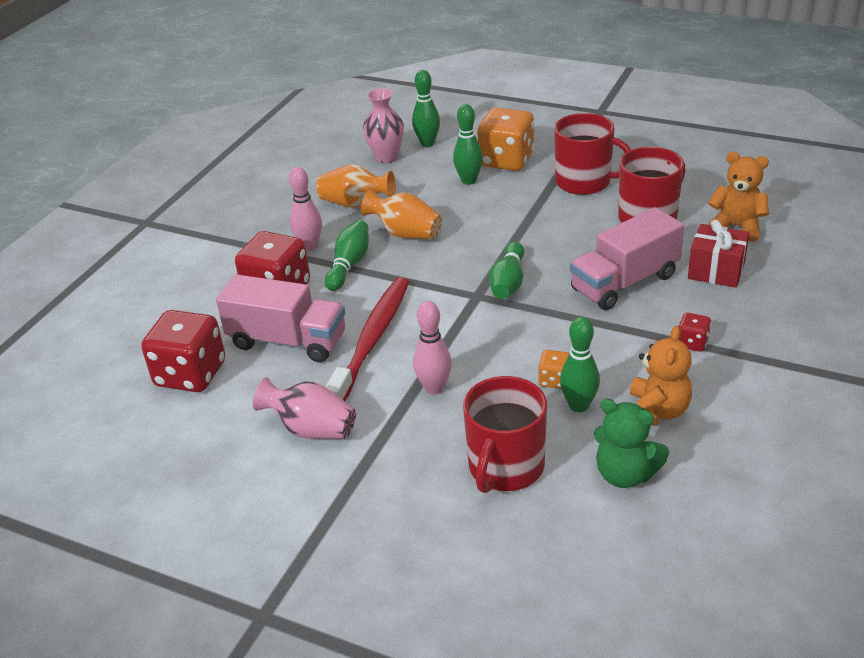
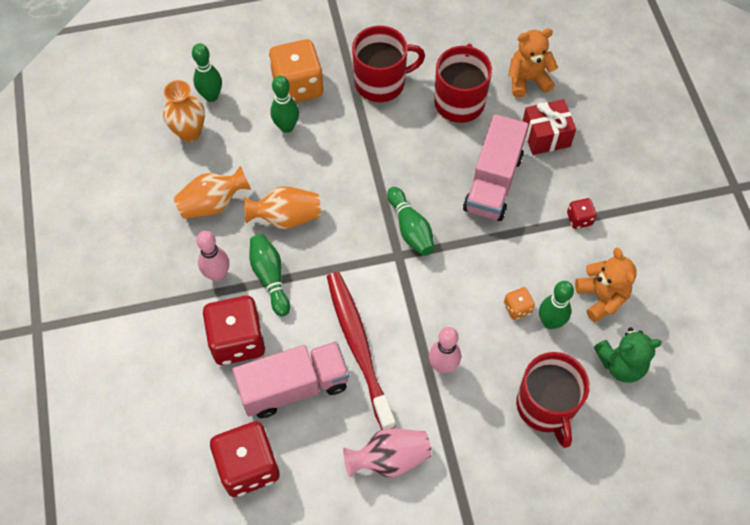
camera: 40 degrees left, 25 degrees up
pink vase [363,88,404,163] -> orange vase [163,80,205,142]

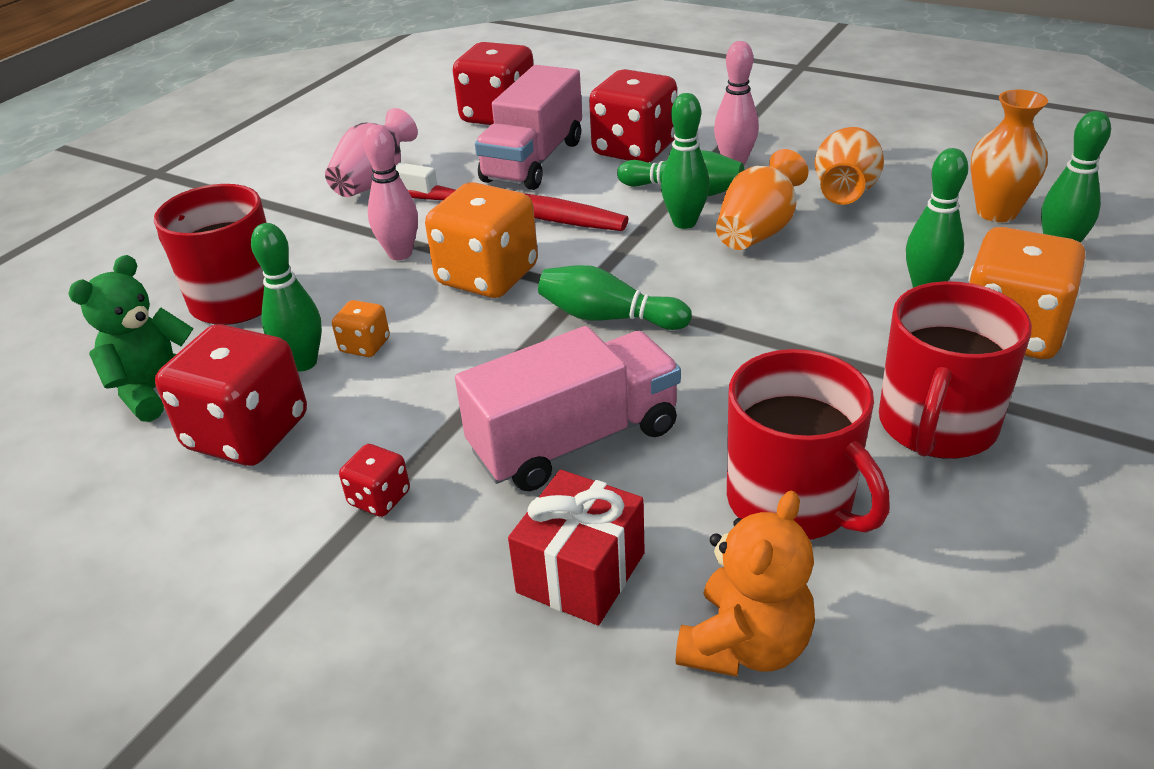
camera: 135 degrees right, 25 degrees down
pink truck [463,114,528,221] -> pink truck turned 90 degrees clockwise [455,326,681,491]
orange teddy bear [575,248,637,322] -> red dice [155,324,307,466]
none -> orange dice [425,182,538,298]
none -> green bowling pin [661,93,710,229]

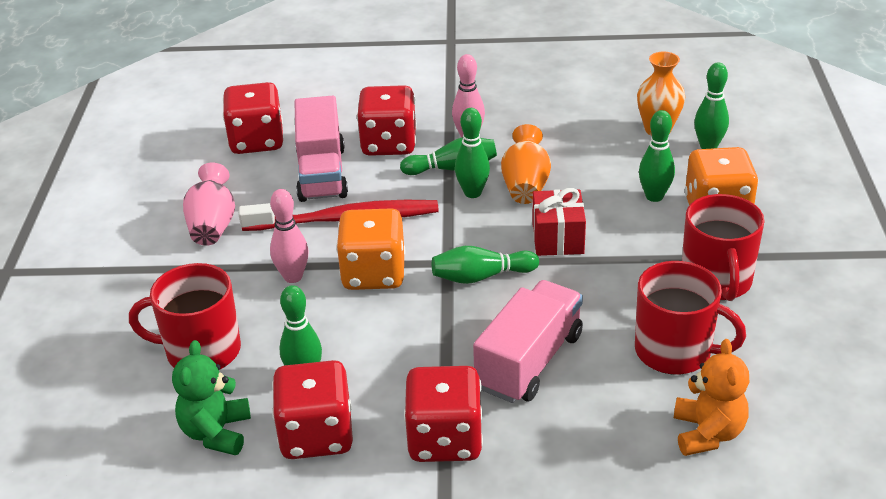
camera: 30 degrees left, 0 degrees up
orange dice [332,300,390,357] -> none
red dice [339,444,410,517] -> red dice [404,366,483,462], size x2.16
red gift [508,470,645,626] -> red gift moved to [532,188,586,256]
orange vase [814,127,884,205] -> none

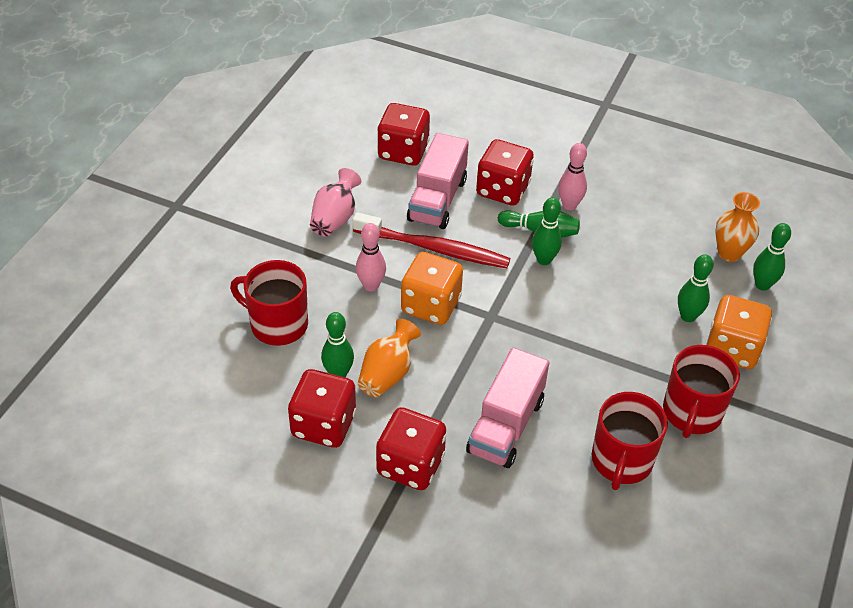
camera: 20 degrees right, 10 degrees up
green teddy bear [172,340,251,455] -> none
green bowling pin [432,246,539,284] -> none
pink truck [473,280,583,403] -> pink truck turned 150 degrees clockwise [466,347,549,468]
orange vase [501,124,551,204] -> orange vase moved to [358,319,421,397]
red gift [532,188,586,256] -> none
red mug [635,261,746,374] -> red mug turned 60 degrees clockwise [592,392,668,490]
orange teddy bear [674,339,749,456] -> none

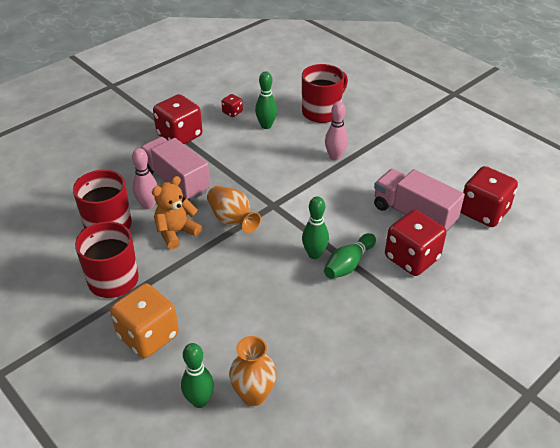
camera: 115 degrees right, 5 degrees down
red dice [288,369,356,448] -> red dice [222,94,243,117], size x0.46
pink vase [310,168,362,237] -> none
red toothbrush [353,212,510,268] -> none
orange vase [358,319,421,397] -> orange vase moved to [207,186,261,233]
orange dice [401,252,463,325] -> none
pink bowling pin [558,143,587,210] -> pink bowling pin moved to [132,148,158,209]
green bowling pin [678,254,714,322] -> none
none -> orange teddy bear [152,176,202,249]

